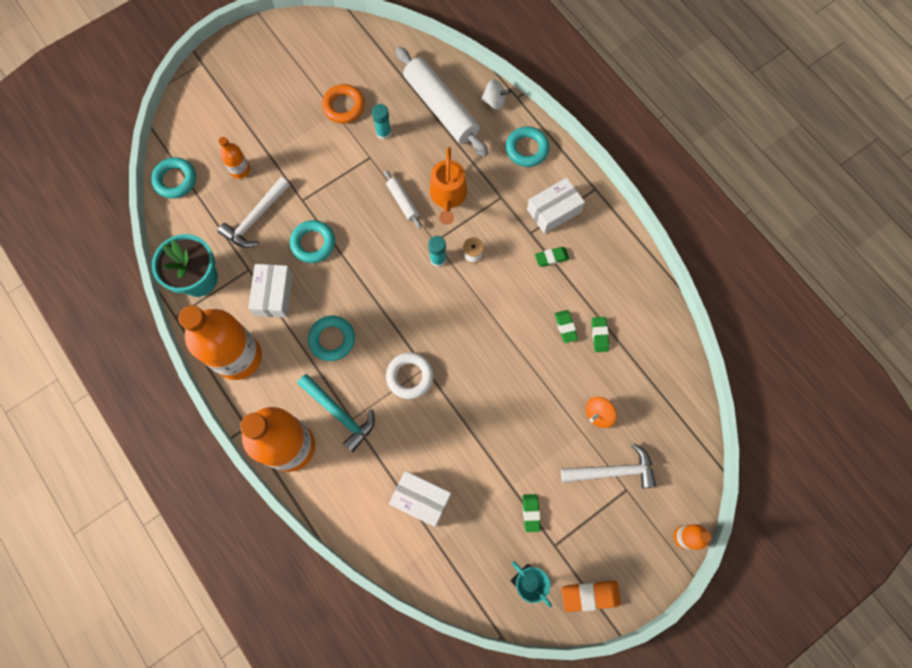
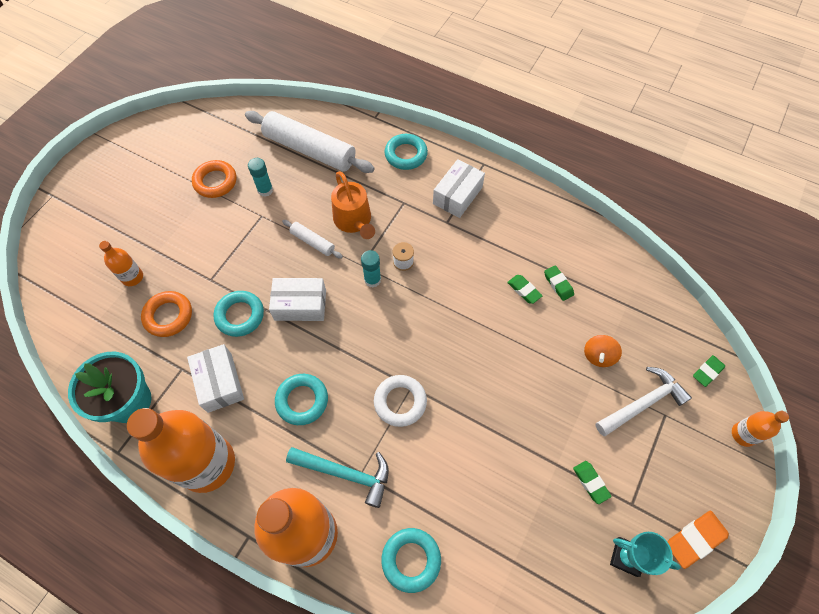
camera: 25 degrees left, 10 degrees down
turquoise ring [151,157,196,199] -> turquoise ring moved to [381,528,441,593]
white hammer [218,177,290,248] -> orange ring [141,291,192,337]
white box [389,471,451,527] -> white box moved to [269,278,326,321]
white spinning top [481,80,511,110] -> none
green eraser [535,247,569,267] -> green eraser moved to [693,355,725,387]

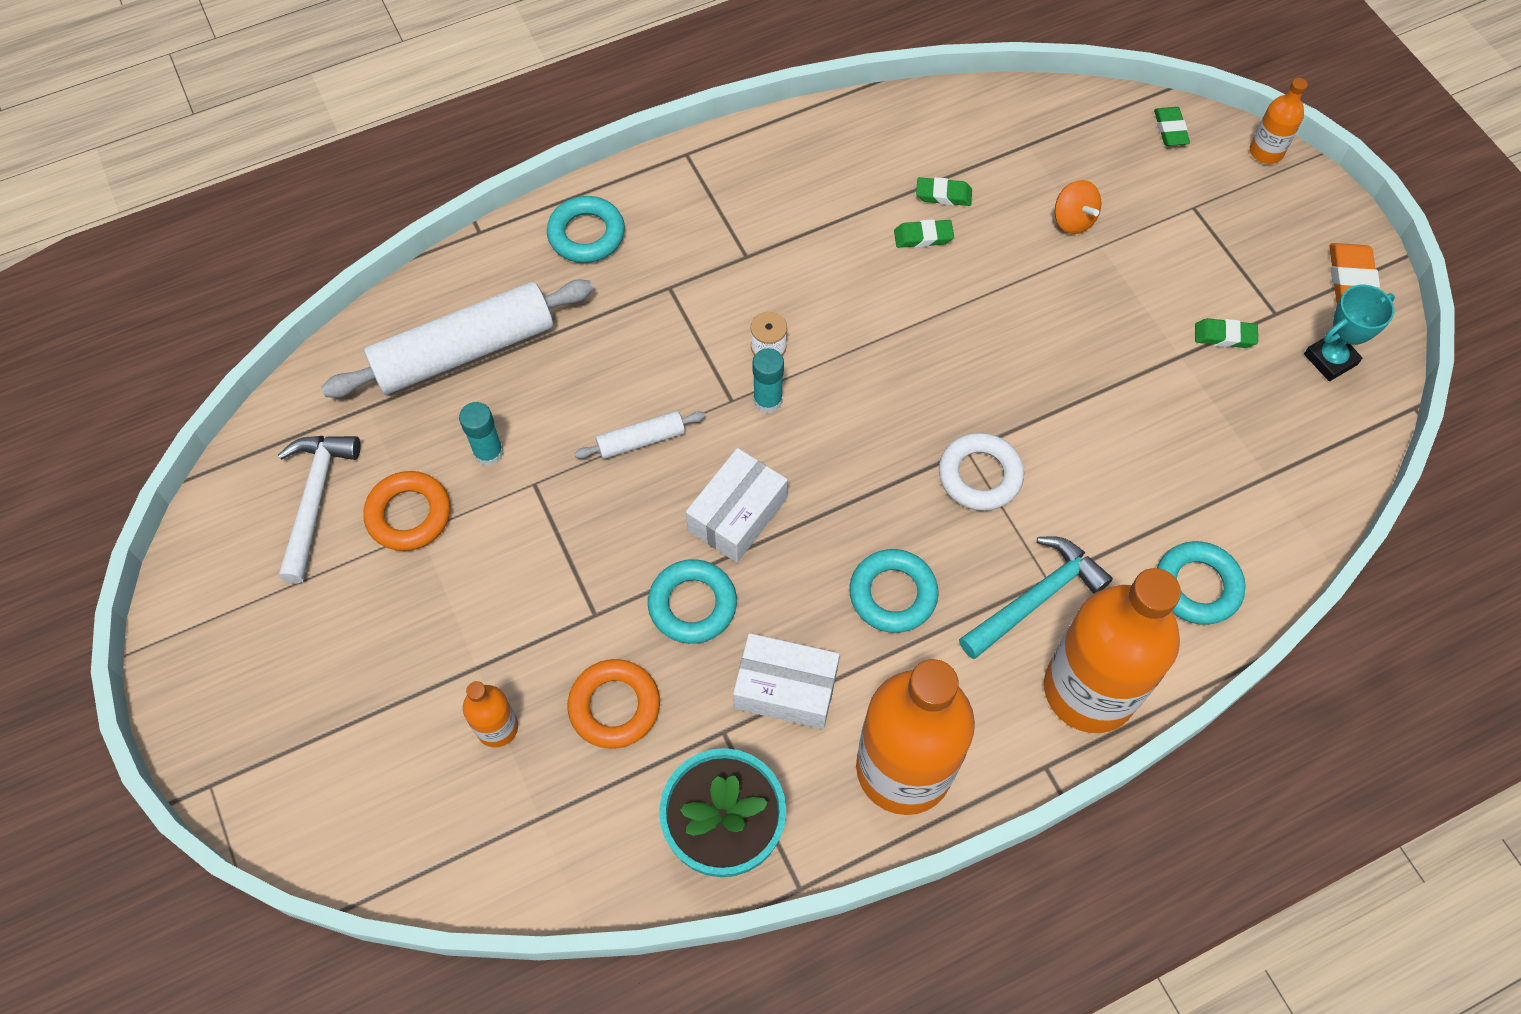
camera: 55 degrees left, 0 degrees up
orange watering can [331,171,375,239] -> none
white box [433,159,485,218] -> none
white hammer [595,367,692,436] -> white hammer moved to [278,436,361,583]

